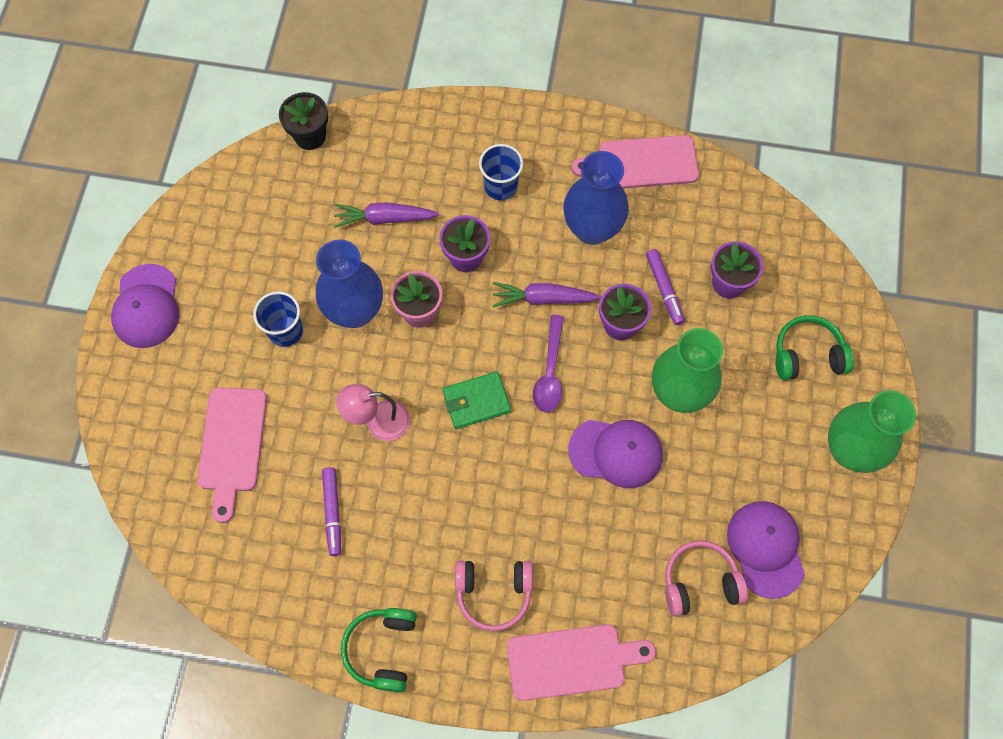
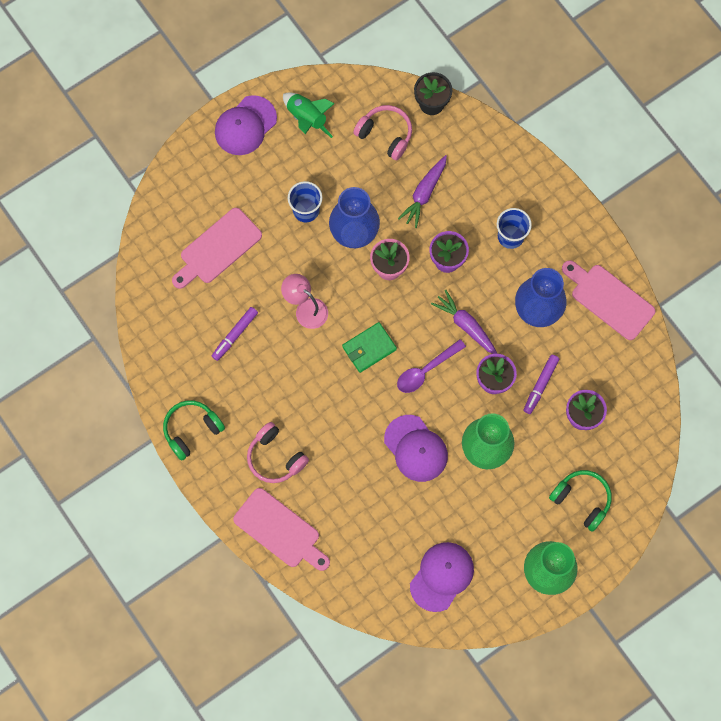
camera: 45 degrees right, 5 degrees up
purple carrot [334,202,439,228] -> purple carrot turned 105 degrees counterclockwise [398,155,447,228]
green wallet [443,372,511,429] -> green wallet turned 60 degrees counterclockwise [342,322,397,373]
pink headphones [665,541,748,617] -> pink headphones moved to [353,105,412,160]
none -> green rocket [283,92,335,138]

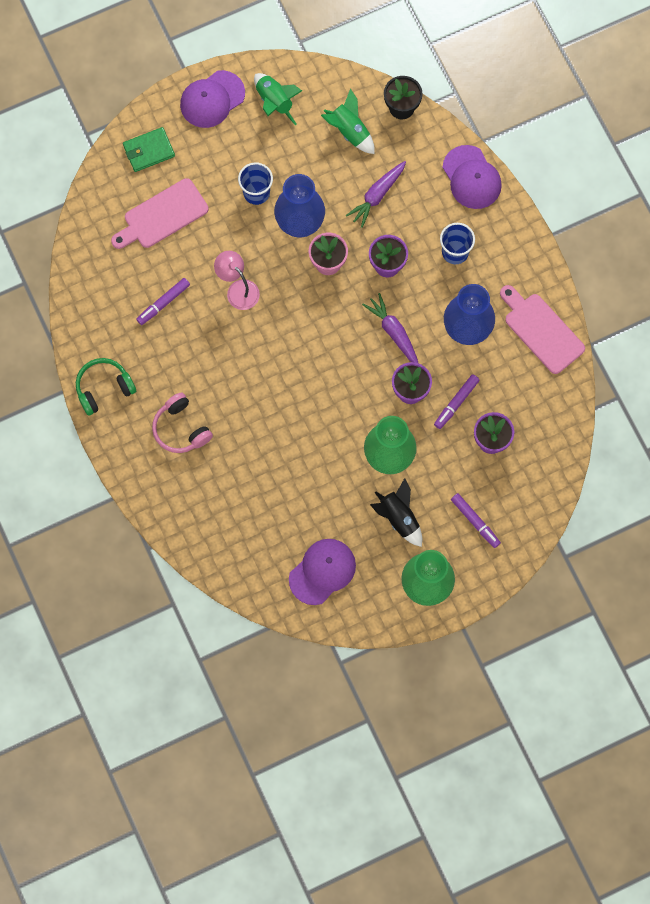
camera: 10 degrees right, 0 degrees up
pink cutting board [233,488,330,571] -> none
green wallet [342,322,397,373] -> green wallet moved to [123,127,175,172]
pink headphones [353,105,412,160] -> green rocket [321,88,375,154]
purple cap [384,415,448,482] -> purple cap moved to [443,145,502,209]
purple spoon [397,339,466,393] -> none
green headphones [549,470,612,532] -> purple marker [451,493,501,548]
none -> black rocket [370,478,422,547]

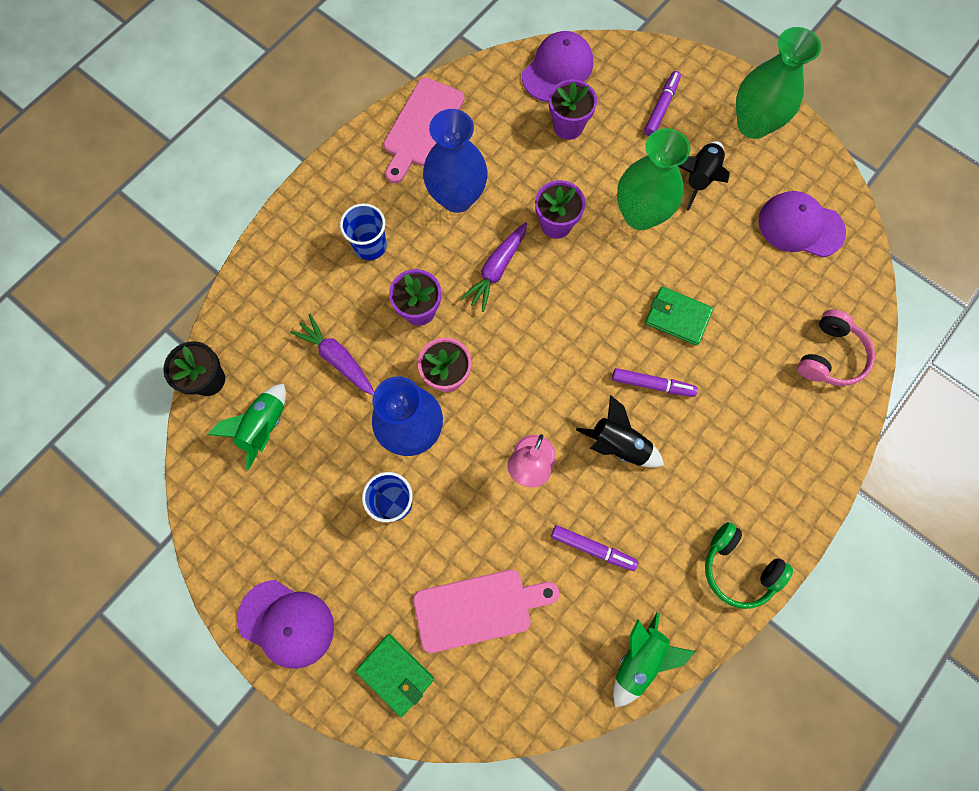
camera: 115 degrees left, 0 degrees up
pink cutting board [111,178,209,249] -> pink cutting board turned 45 degrees counterclockwise [413,570,559,653]
pink headphones [152,393,213,453] -> pink headphones moved to [797,309,875,386]
green rocket [254,73,302,125] -> green rocket moved to [613,612,696,707]
purple carrot [346,161,406,228] -> purple carrot turned 150 degrees counterclockwise [290,314,374,395]
purple marker [434,374,480,429] -> purple marker moved to [612,368,698,397]
purple cap [443,145,502,209] -> purple cap moved to [522,31,593,102]
none -> black rocket [576,395,664,468]
none -> green wallet [645,286,713,346]

